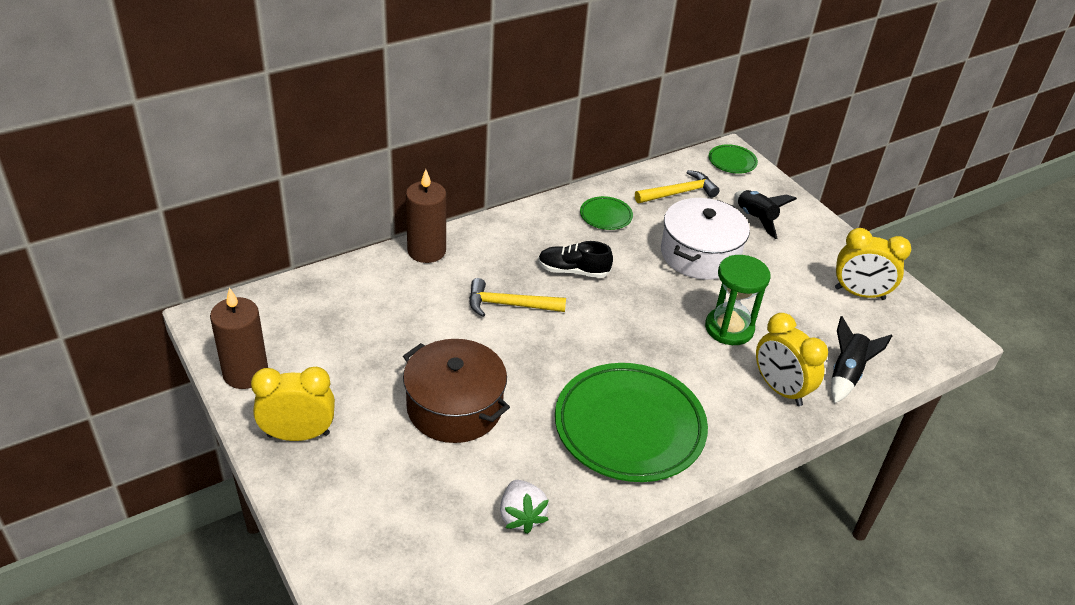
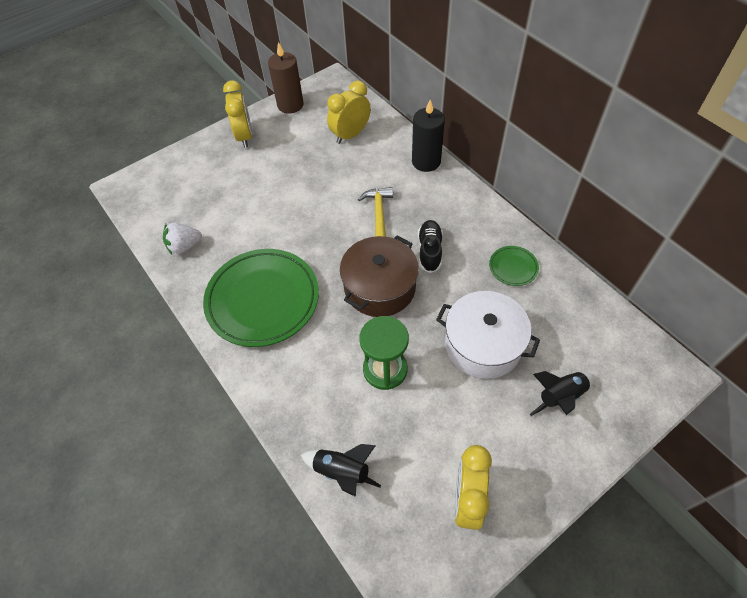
camera: 90 degrees right, 15 degrees up
brown pot [403,339,510,443] -> brown pot moved to [340,236,419,317]
brown candle [406,169,446,263] -> black candle [412,100,445,172]
yellow hammer [635,170,720,203] -> none
green plate [709,144,758,174] -> none
yellow clock [756,313,828,406] -> yellow clock moved to [327,81,371,144]

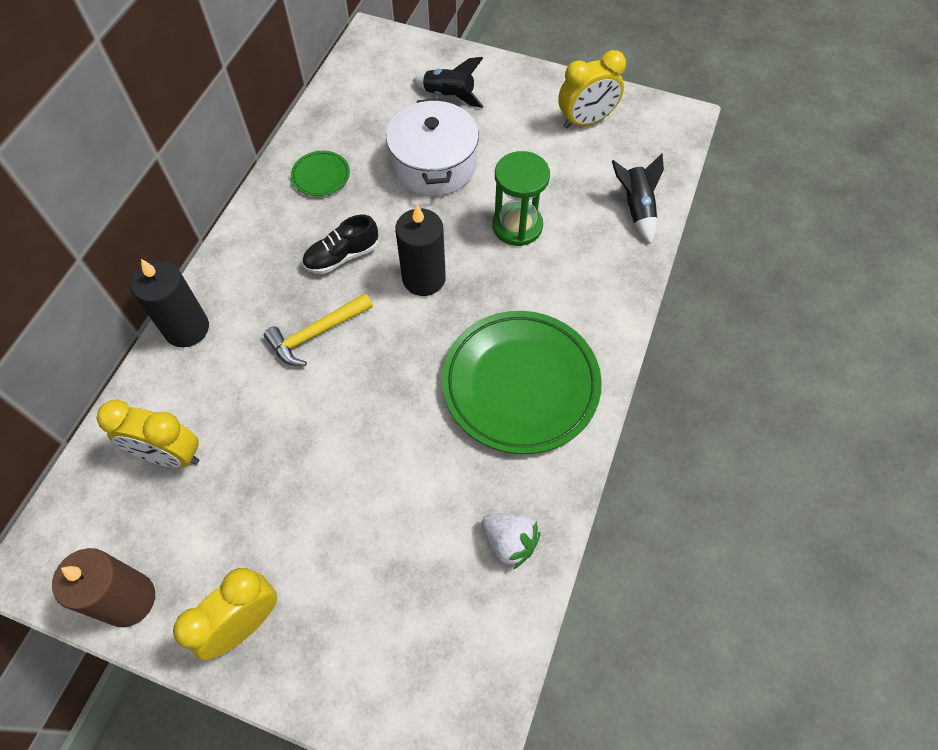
camera: 125 degrees left, 5 degrees up
brown pot [340,236,419,317] -> black candle [395,204,446,296]

